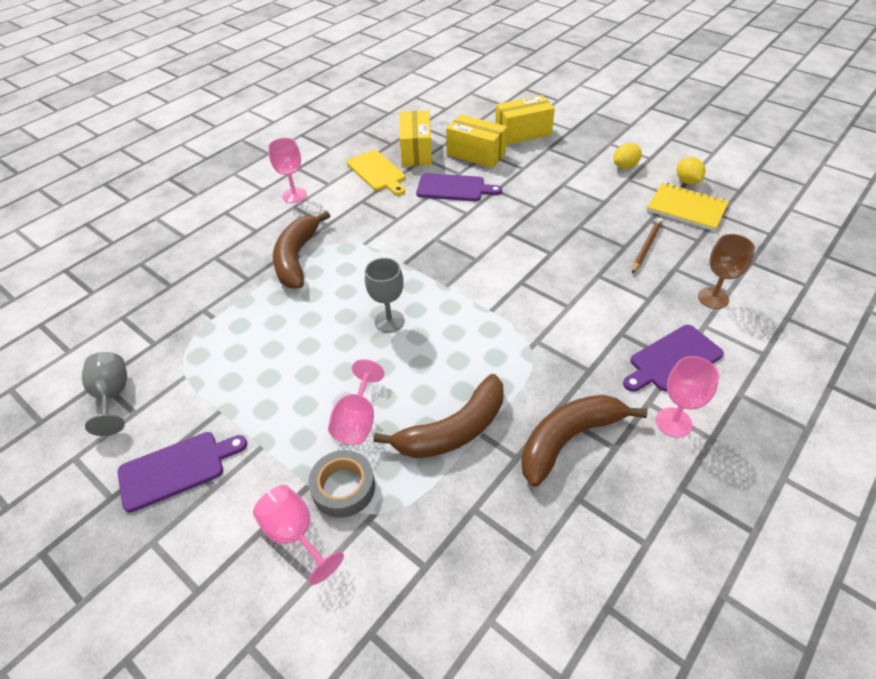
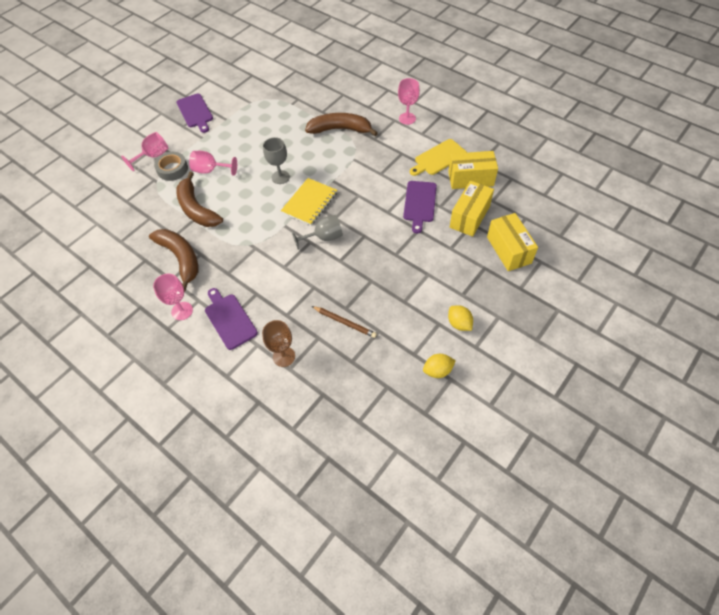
camera: 90 degrees right, 10 degrees up
grey goblet [82,352,127,436] -> grey goblet moved to [291,215,343,250]
yellow notebook [647,183,729,231] -> yellow notebook moved to [281,178,337,225]

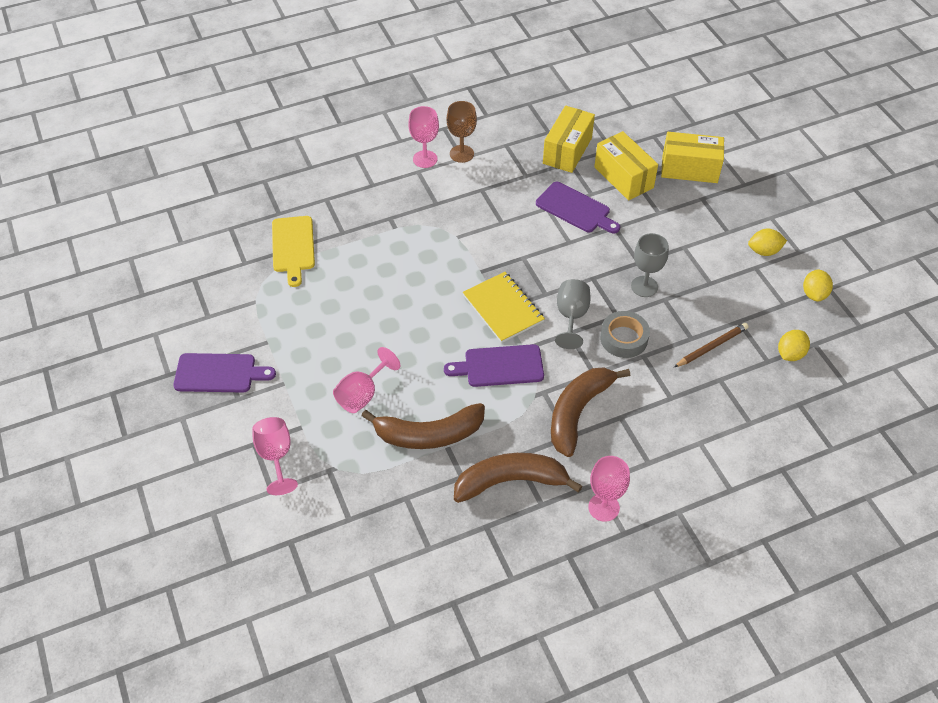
camera: 65 degrees left, 5 degrees down
grey tape [154,152,188,181] -> grey tape moved to [600,311,650,358]
purple cutting board [205,288,258,350] -> purple cutting board moved to [444,344,544,387]
brown goblet [262,320,295,367] -> brown goblet moved to [446,101,477,163]
grey goblet [263,137,290,184] -> grey goblet moved to [631,233,669,297]
brown banana [305,113,378,136] -> brown banana moved to [551,367,630,457]
yellow cutting board [410,139,467,176] -> yellow cutting board moved to [272,216,315,287]
none -> yellow lemon [778,330,810,361]

